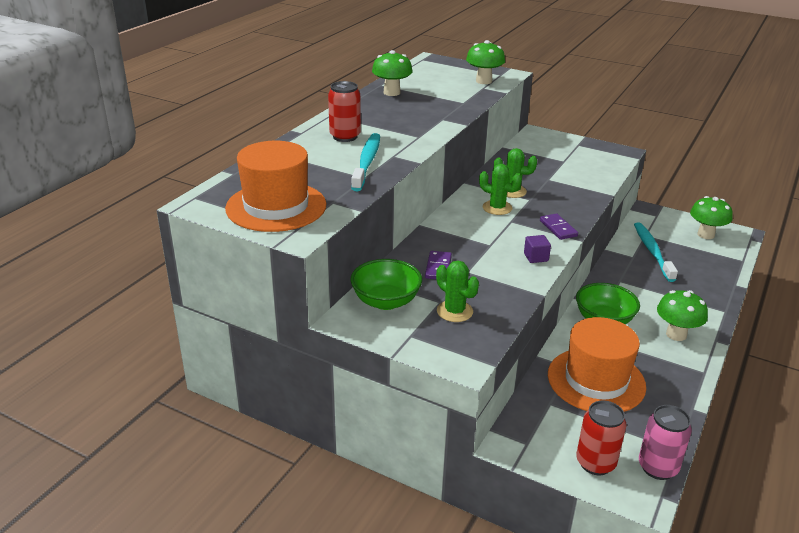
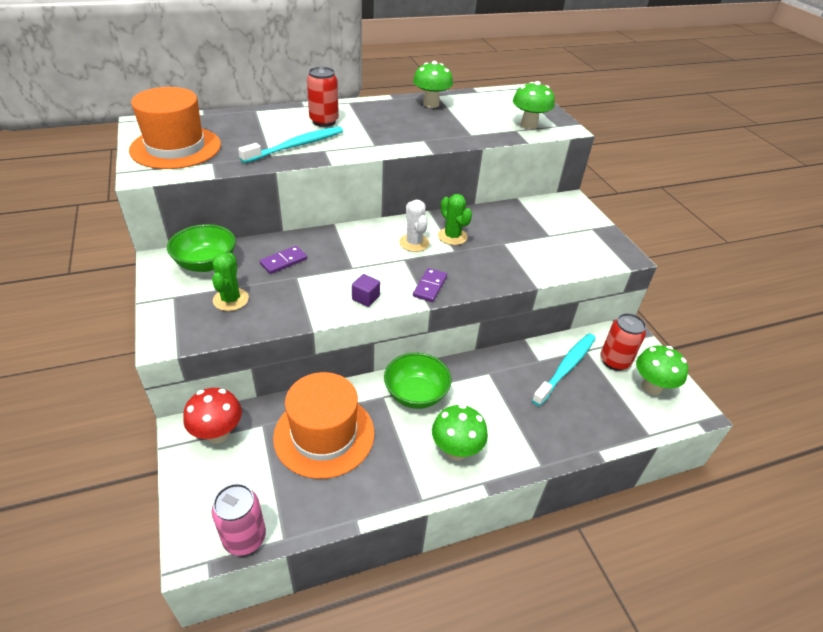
camera: 40 degrees right, 10 degrees up
green cactus [479,164,522,215] -> white cactus [399,200,430,252]
red can [576,401,626,475] -> red can moved to [600,313,646,371]
none -> red mushroom [183,388,242,444]

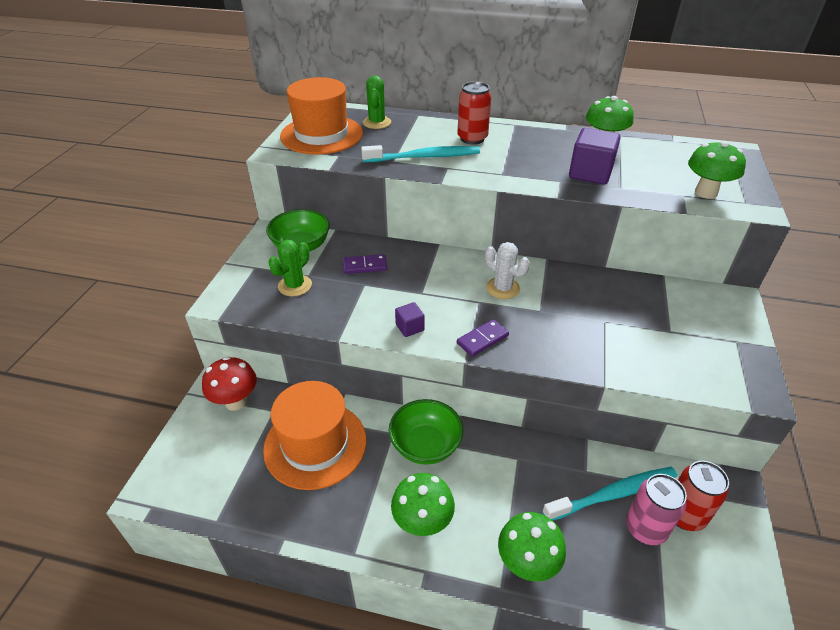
camera: 35 degrees right, 0 degrees up
pink can [211,483,266,556] -> pink can moved to [626,474,687,545]
white cactus [399,200,430,252] -> white cactus turned 60 degrees counterclockwise [485,242,530,299]
green cactus [438,194,472,245] -> green cactus moved to [363,76,391,129]
green mushroom [636,345,688,395] -> green mushroom moved to [498,512,566,582]
none -> purple cube [569,128,621,185]

